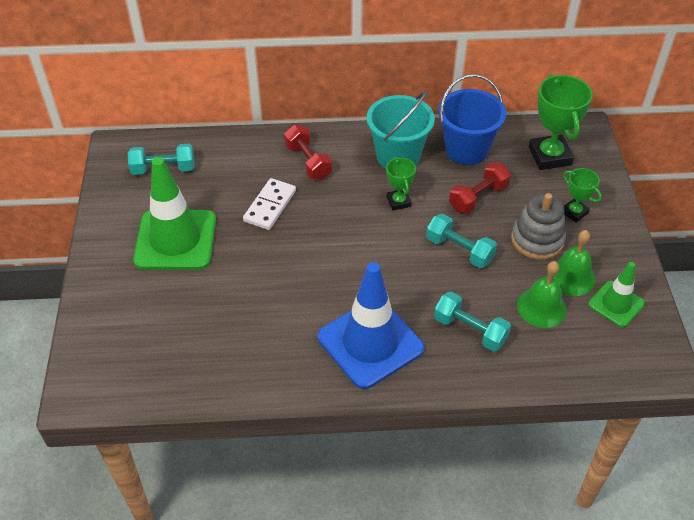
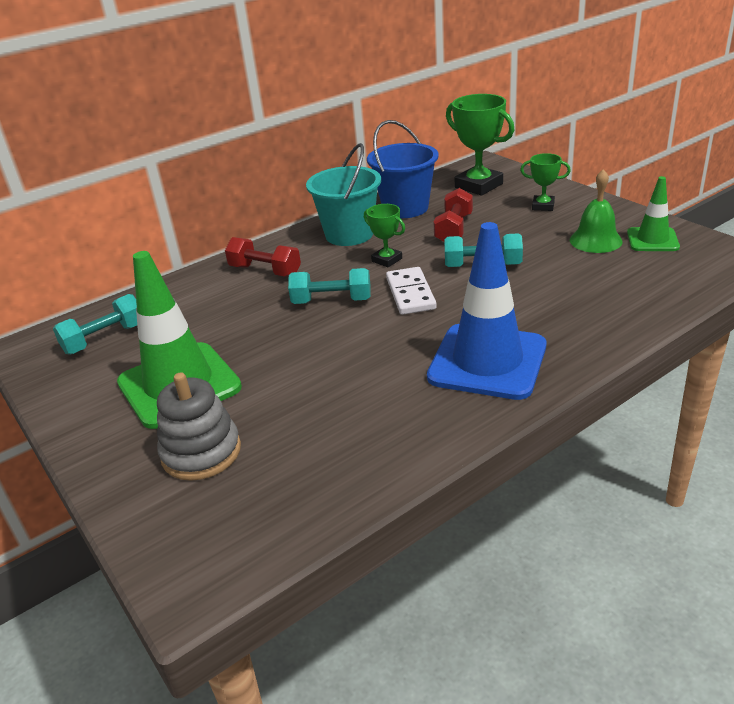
camera: 30 degrees left, 15 degrees down
white domino [243,178,296,230] -> white domino moved to [386,267,437,315]
turquoise dumbbell [434,292,511,352] -> turquoise dumbbell moved to [288,268,371,304]
grey stacking toy [511,193,566,260] -> grey stacking toy moved to [157,372,241,481]
green bell [517,261,567,328] -> none

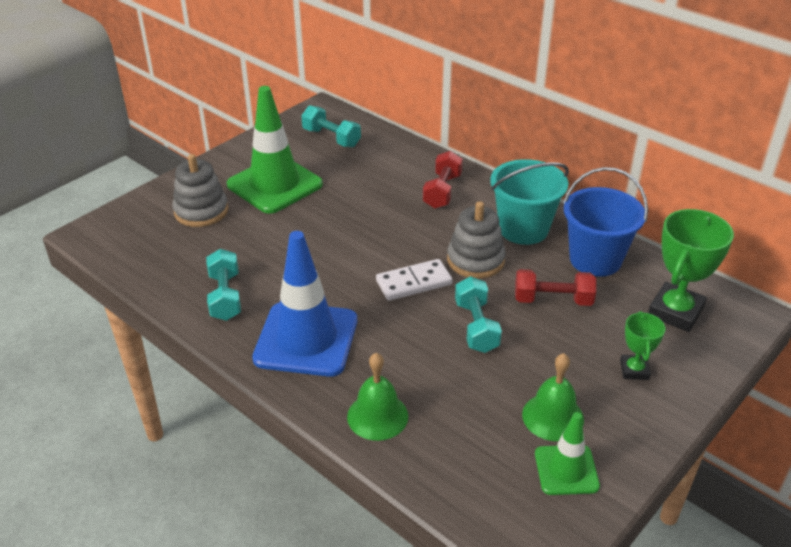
camera: 75 degrees right, 5 degrees up
turquoise dumbbell [288,268,371,304] -> turquoise dumbbell moved to [206,249,241,321]
green trophy [364,204,405,267] -> grey stacking toy [447,201,506,279]
none -> green bell [347,353,408,441]

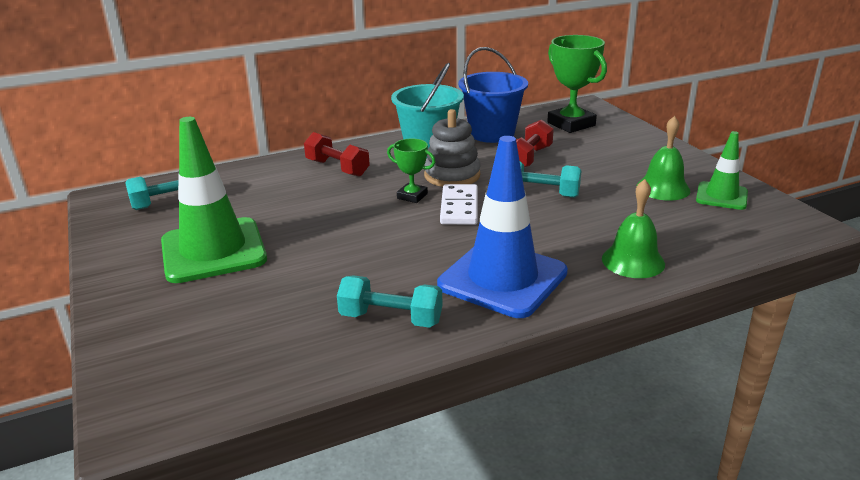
camera: 65 degrees left, 10 degrees down
grey stacking toy [172,154,228,227] -> none
green trophy [620,311,666,380] -> green trophy moved to [387,138,435,203]

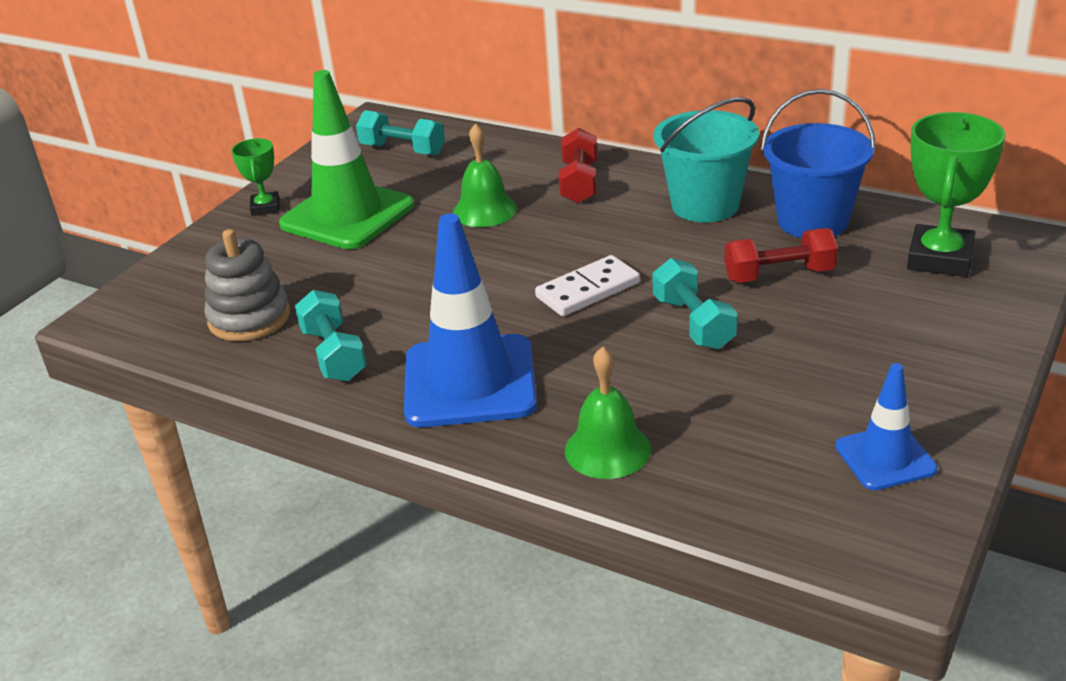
camera: 55 degrees right, 5 degrees up
green trophy [387,138,435,203] -> green trophy moved to [231,138,280,216]
grey stacking toy [424,109,481,187] -> grey stacking toy moved to [204,229,290,341]
green bell [637,116,690,200] -> green bell moved to [453,123,517,227]
green traffic cone [696,131,748,210] -> blue traffic cone [835,363,938,491]

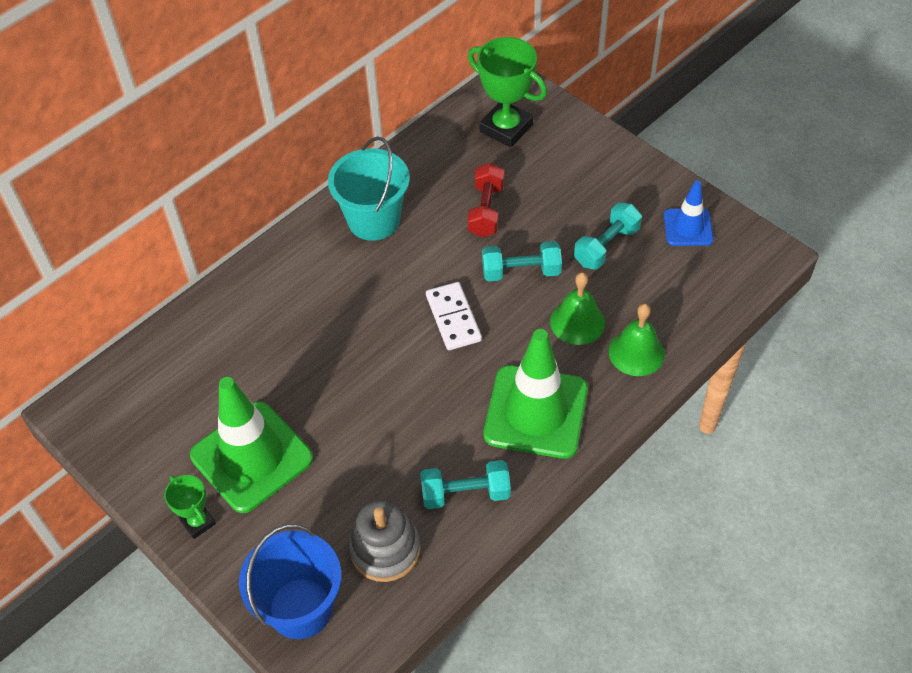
camera: 75 degrees left, 20 degrees up
green trophy [231,138,280,216] -> green trophy turned 45 degrees clockwise [164,475,216,539]
turquoise dumbbell [356,110,445,156] -> turquoise dumbbell moved to [574,203,642,269]
blue traffic cone [404,214,537,427] -> green traffic cone [484,329,588,459]
green bell [453,123,517,227] -> green bell moved to [550,272,605,345]
red dumbbell [559,128,597,204] -> none
blue bucket [761,89,876,238] -> blue bucket moved to [239,524,341,639]

